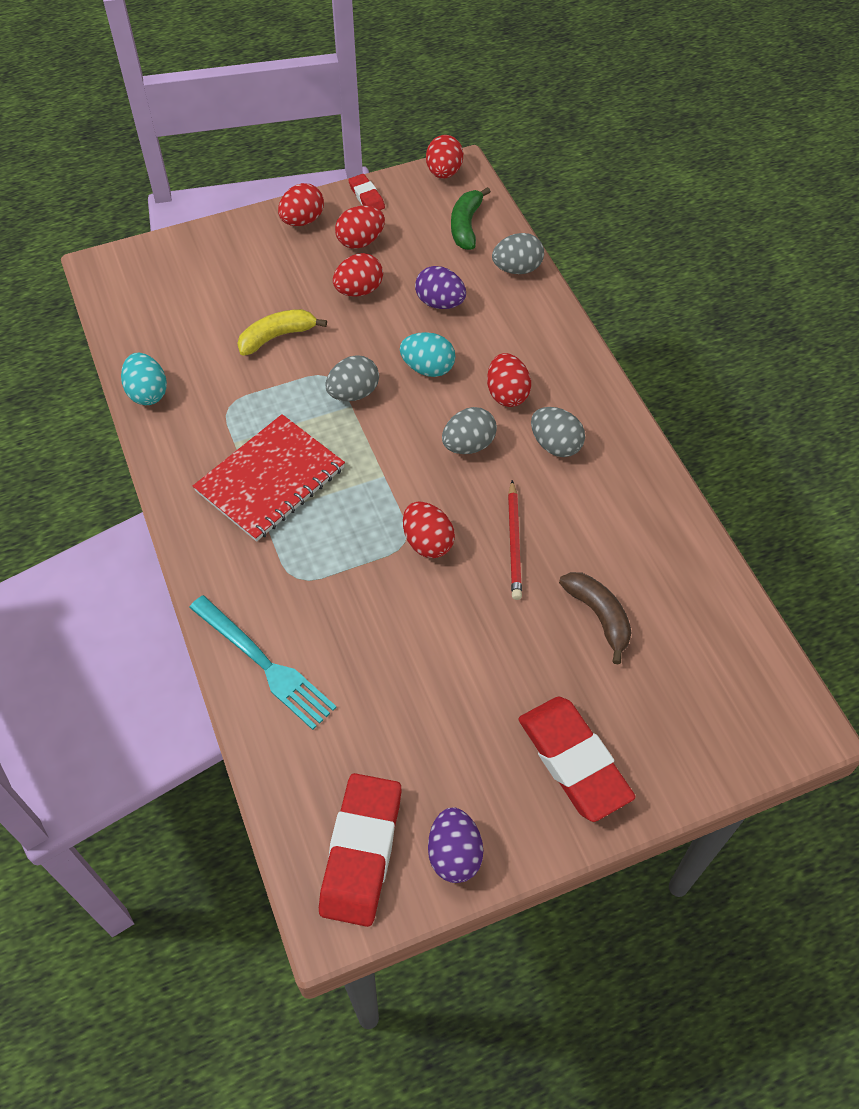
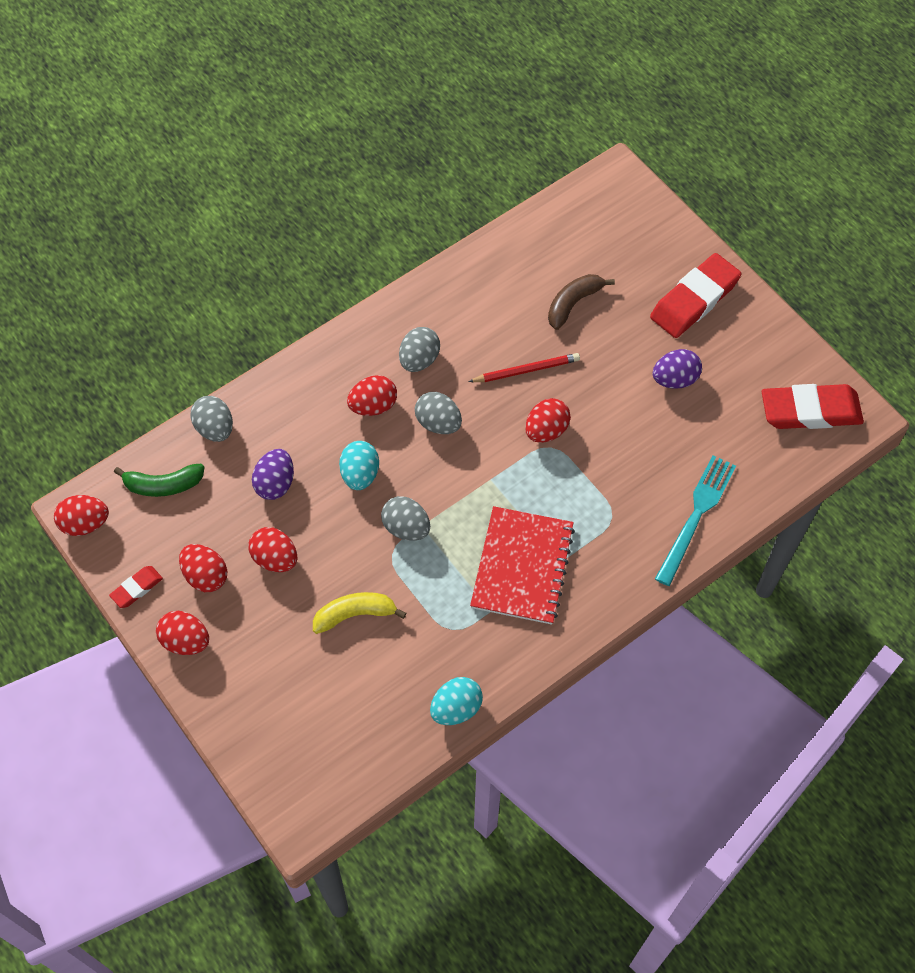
camera: 105 degrees left, 5 degrees up
red notebook [193,414,345,542] -> red notebook turned 75 degrees clockwise [470,506,575,625]
yellow banana [237,309,327,356] -> yellow banana turned 120 degrees clockwise [313,592,406,634]
purple egg [428,808,483,883] -> purple egg moved to [653,349,702,389]

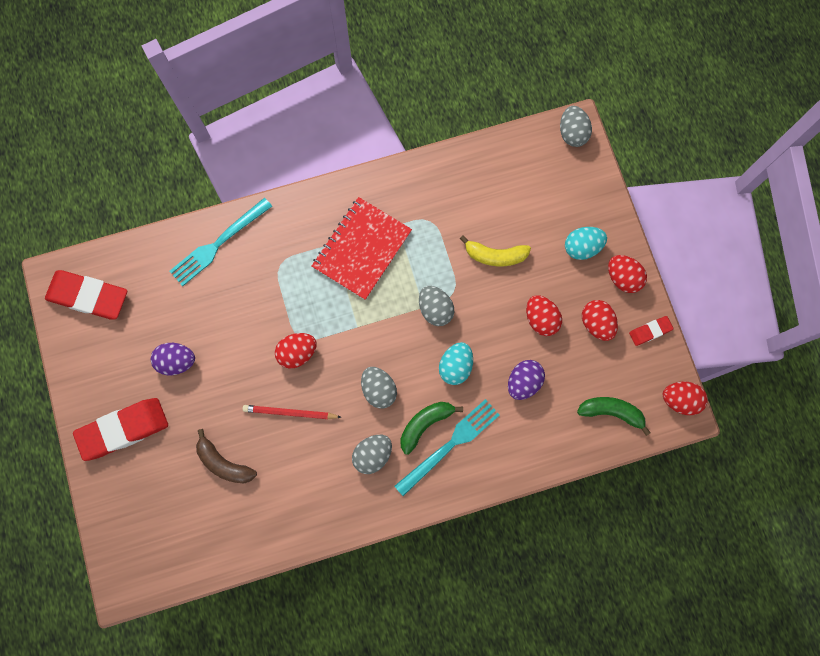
camera: 160 degrees left, 15 degrees up
grey egg [190,396,233,442] -> grey egg moved to [560,106,592,147]
red egg [347,375,397,416] -> green banana [400,402,463,454]
turquoise egg [430,677,483,725] -> turquoise egg moved to [565,227,607,260]
brown banana [548,274,615,330] -> brown banana turned 60 degrees clockwise [196,429,257,483]
none -> turquoise fork [395,399,500,496]

